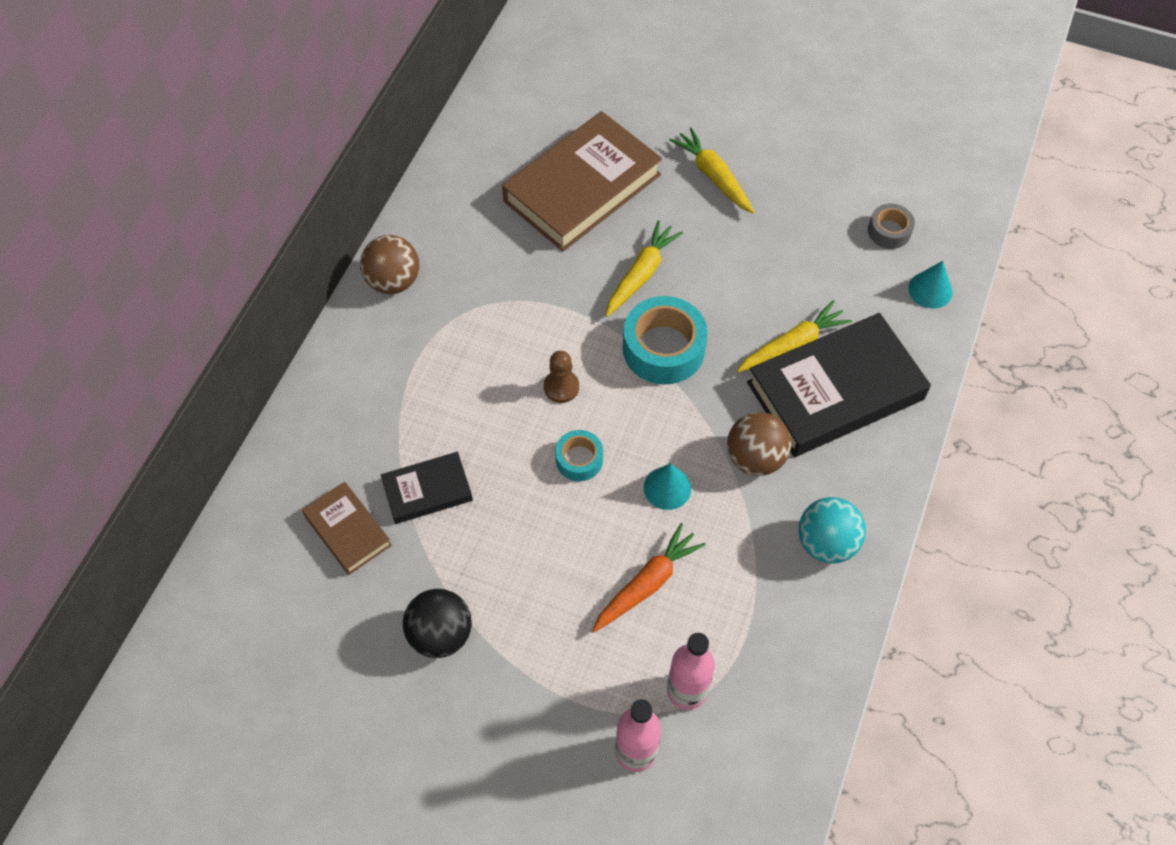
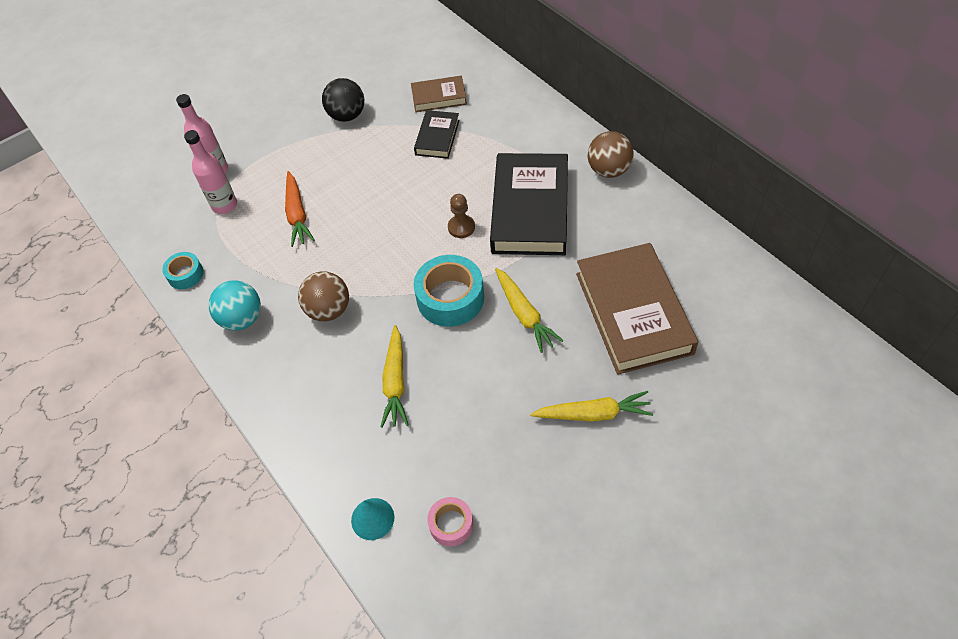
camera: 125 degrees right, 5 degrees down
turquoise tape [555,430,603,481] -> turquoise tape moved to [162,252,204,289]
turquoise cone [644,464,691,510] -> none
black book [747,313,931,457] -> black book moved to [490,153,568,255]
grey tape [868,203,915,249] -> pink tape [427,497,473,546]

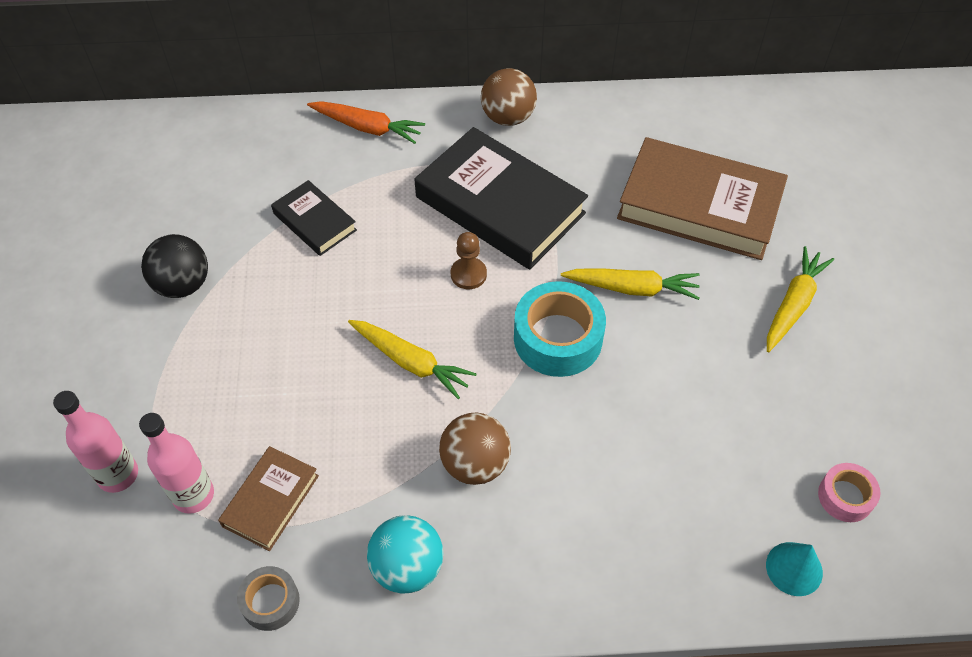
camera: 60 degrees left, 0 degrees up
turquoise tape [162,252,204,289] -> grey tape [237,566,300,631]
orange carrot [285,171,315,247] -> orange carrot moved to [307,101,425,144]
yellow carrot [381,325,409,428] -> yellow carrot moved to [348,320,477,399]
brown book [411,76,467,112] -> brown book moved to [218,446,319,551]

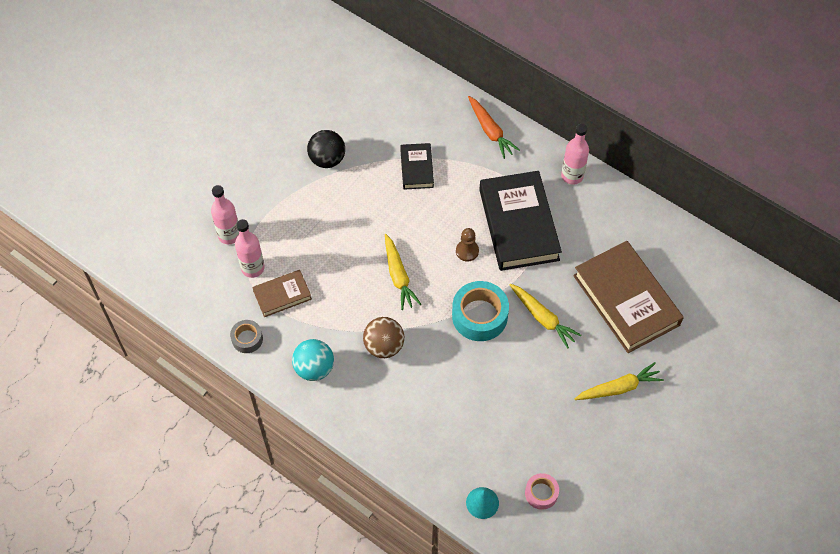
camera: 40 degrees right, 5 degrees up
brown ball [481,68,537,126] -> pink bottle [561,124,589,185]

